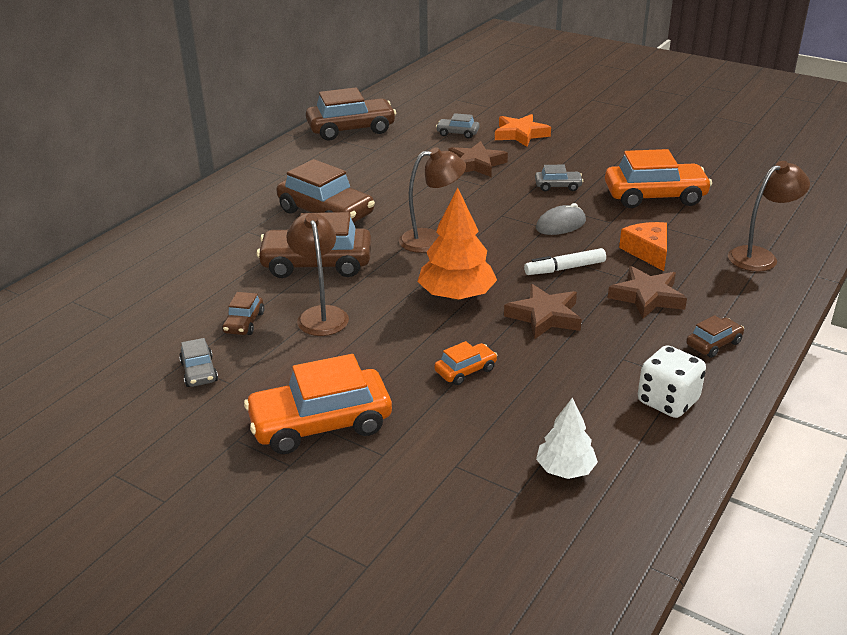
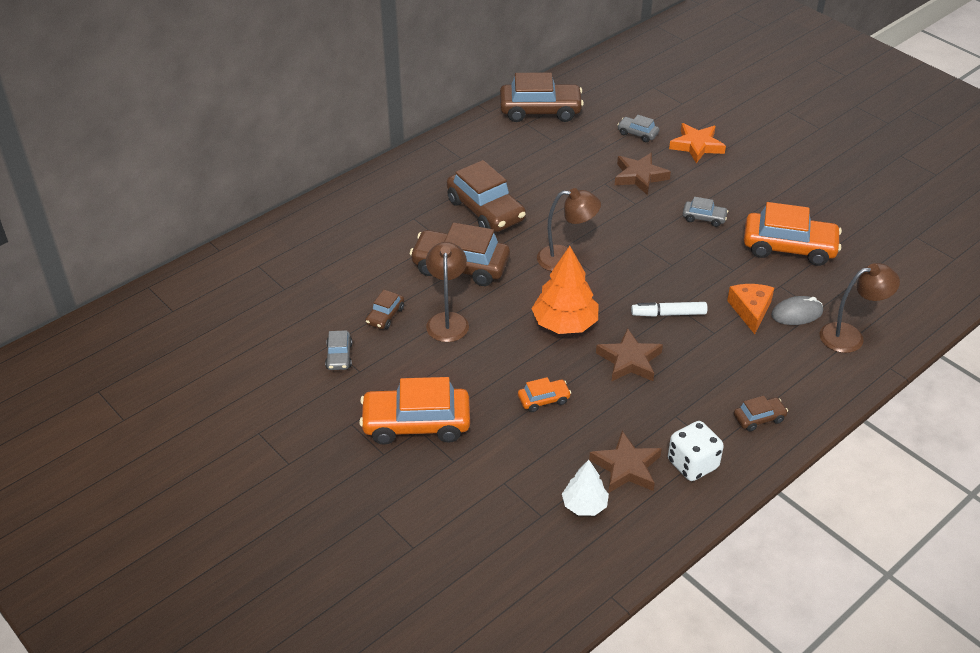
camera: 15 degrees right, 10 degrees up
grey mouse [536,203,586,235] -> grey mouse moved to [771,296,823,325]
brown star [608,266,687,319] -> brown star moved to [589,431,662,493]

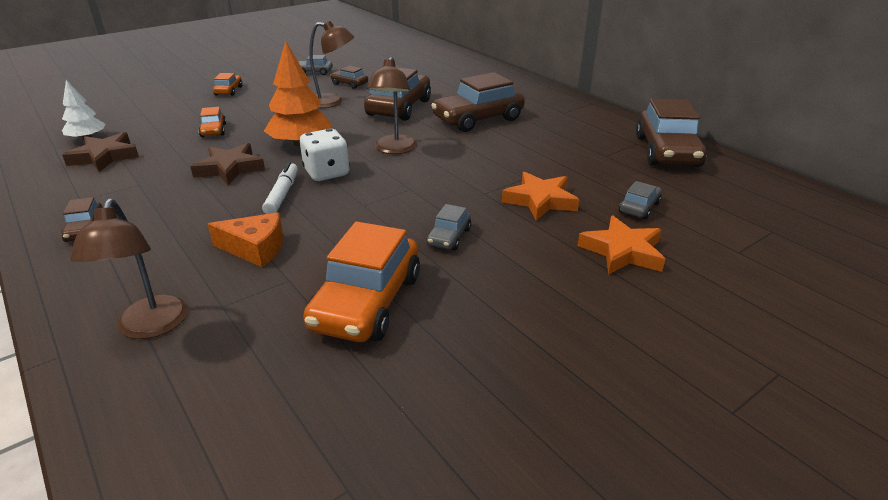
camera: 95 degrees right, 10 degrees down
orange car [359,377,470,445] -> orange car [213,73,243,96], size x0.48
brown star [615,153,671,195] -> orange star [502,172,579,221]
white dice [668,421,724,481] -> white dice moved to [300,129,350,181]
grey mouse [771,296,823,325] -> none

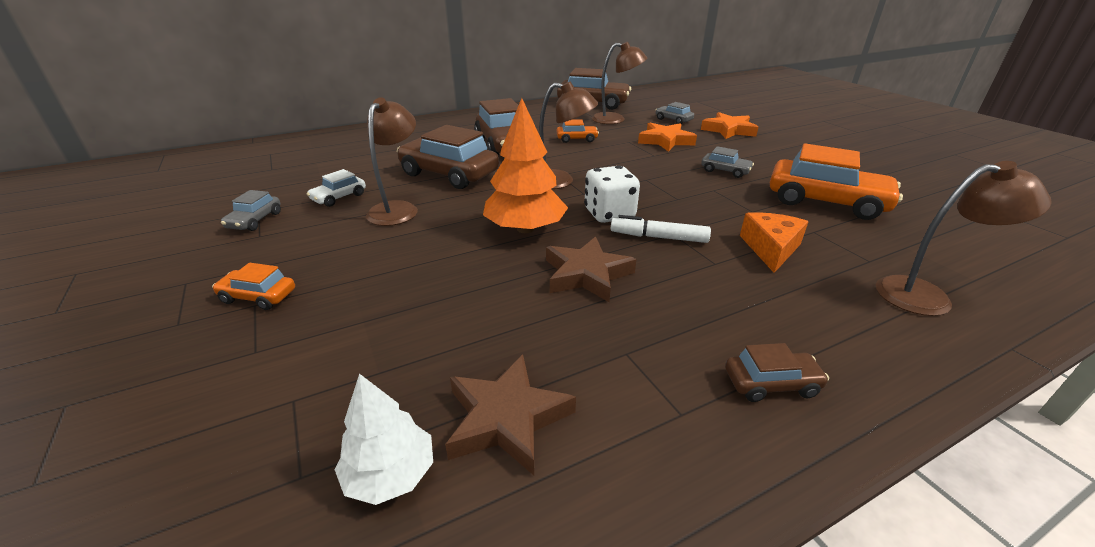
camera: 80 degrees left, 0 degrees up
orange car [199,107,226,137] -> orange car moved to [557,119,599,143]
brown car [330,66,368,89] -> white car [307,169,366,207]
none -> brown lamp [592,42,647,124]

